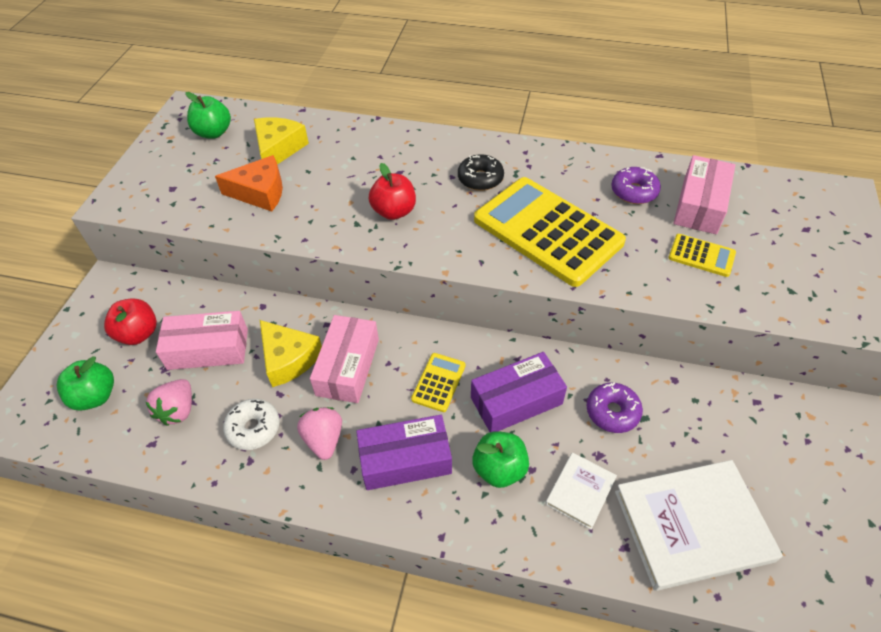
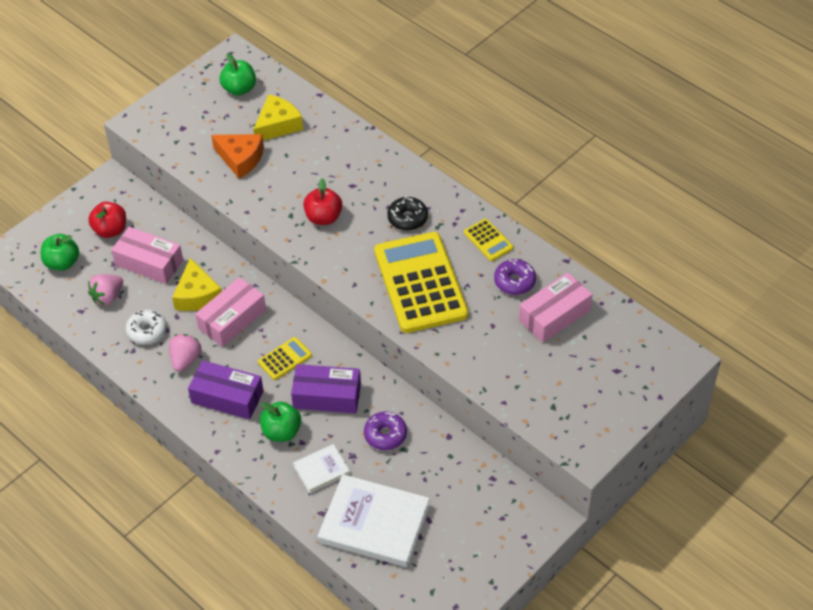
camera: 30 degrees right, 0 degrees up
yellow calculator [668,234,736,277] -> yellow calculator moved to [464,219,514,261]

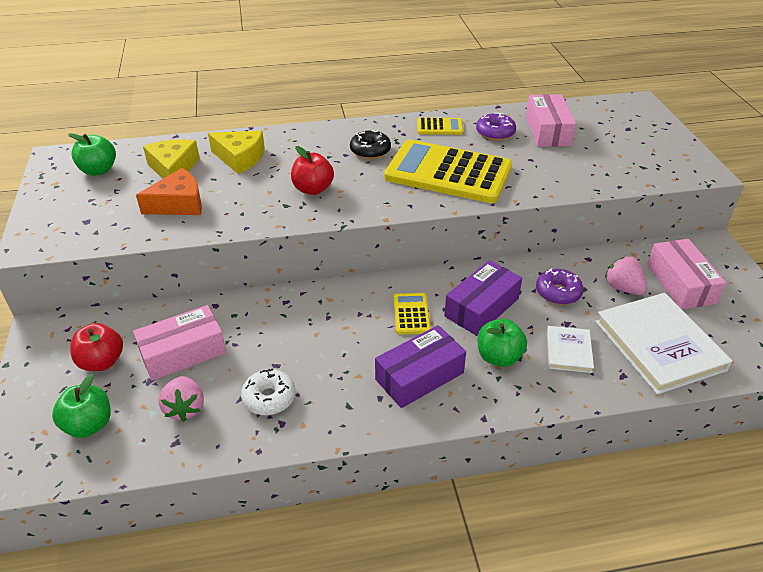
camera: 55 degrees left, 10 degrees down
pink strawberry [169,334,202,372] -> pink strawberry moved to [605,256,647,295]
yellow cheese [172,258,222,311] -> yellow cheese moved to [208,131,265,174]
pink box [195,277,266,347] -> pink box moved to [647,239,726,309]
white book [318,474,430,567] -> white book turned 75 degrees counterclockwise [596,293,733,395]

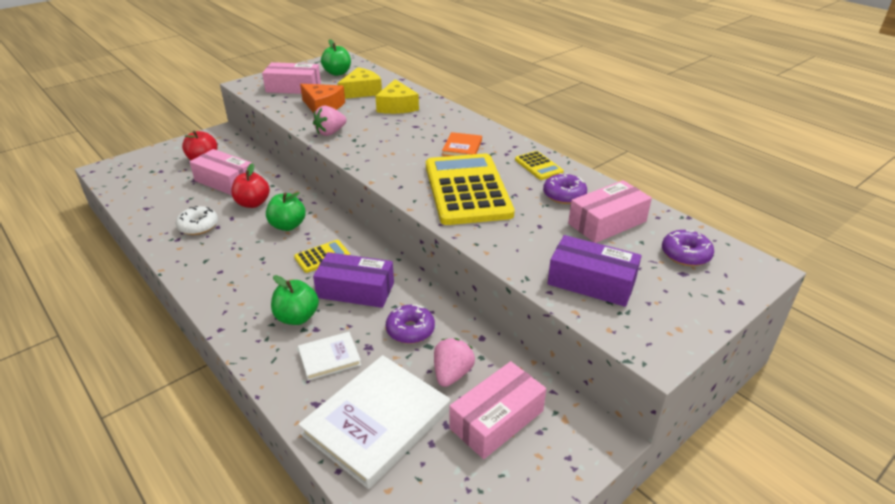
camera: 60 degrees right, 5 degrees down
green apple [52,374,111,438] -> green apple moved to [266,192,306,231]
pink strawberry [158,376,204,422] -> pink strawberry moved to [313,106,346,136]
red apple [291,146,334,195] -> red apple moved to [231,163,270,208]
black donut [350,130,391,159] -> orange book [442,132,482,156]
purple box [375,325,466,408] -> purple box moved to [547,235,641,307]
none -> pink box [262,62,321,94]
none -> purple donut [662,230,714,266]

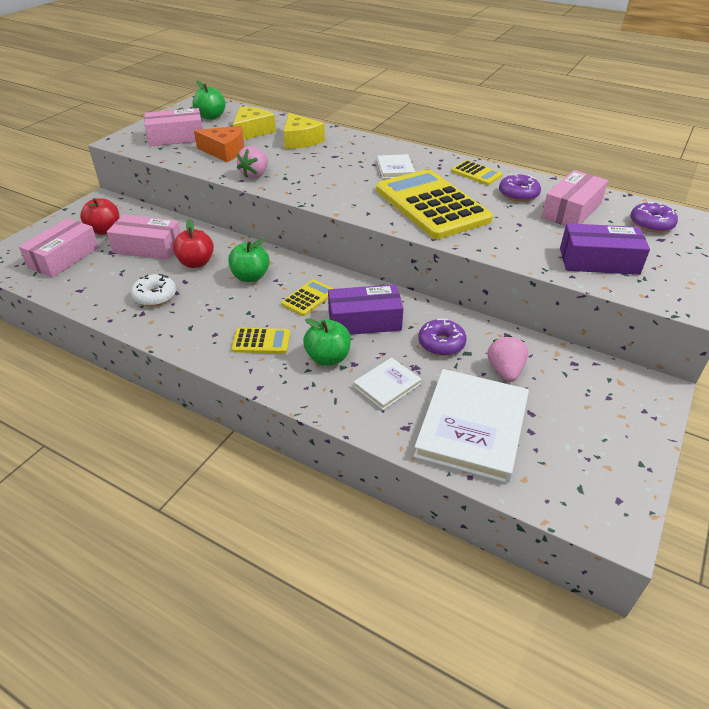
camera: 20 degrees left, 5 degrees up
orange book [442,132,482,156] -> white book [377,154,415,179]
pink box [449,361,546,459] -> pink box moved to [19,218,99,278]
none -> yellow calculator [232,328,290,354]

